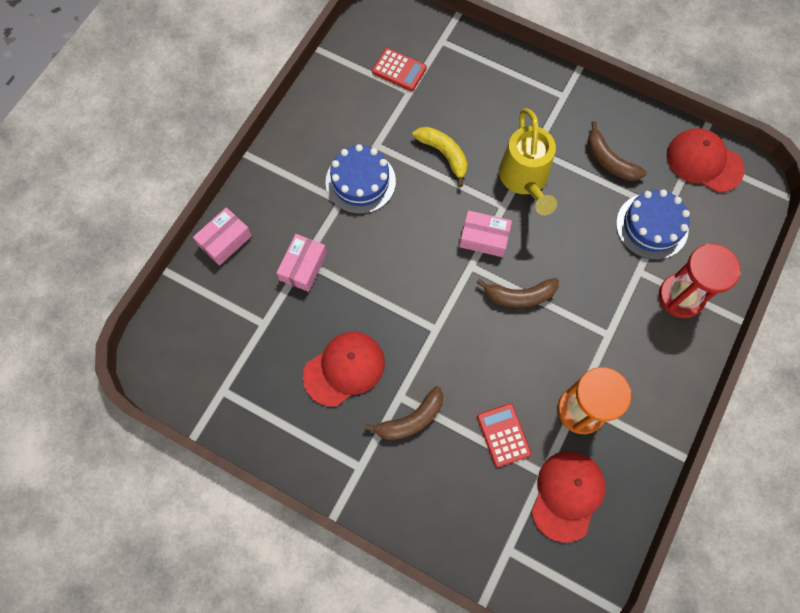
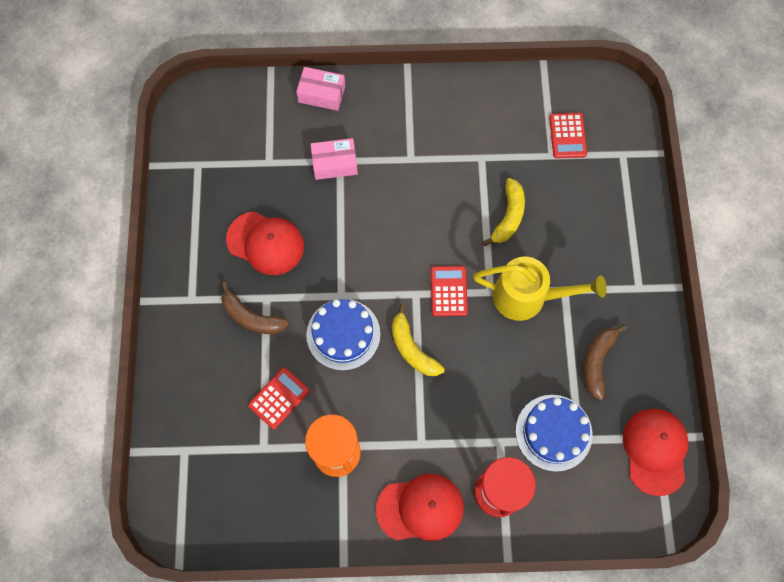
camera: 60 degrees right, 0 degrees up
blue cake [325,144,396,214] -> blue cake moved to [306,299,380,371]
pink box [459,210,512,257] -> red calculator [431,266,468,316]
brown banana [476,278,559,308] -> yellow banana [392,304,445,376]
yellow watering can [499,108,557,215] -> yellow watering can turned 135 degrees counterclockwise [473,257,607,321]
red cap [531,451,606,542] -> red cap moved to [376,474,464,541]

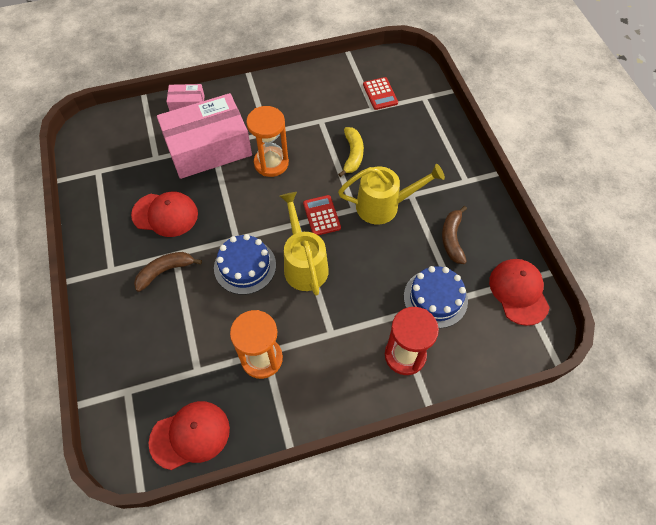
camera: 15 degrees left, 10 degrees down
brown banana [221,282,289,334] -> brown banana turned 135 degrees clockwise [134,252,202,292]
red calculator [248,367,309,429] -> none
pink box [311,138,358,180] -> pink box [157,93,252,179], size x2.19
red cap [376,474,464,541] -> red cap moved to [148,401,230,470]
yellow banana [392,304,445,376] -> yellow watering can [280,192,329,295]
none -> orange hourglass [246,106,289,177]

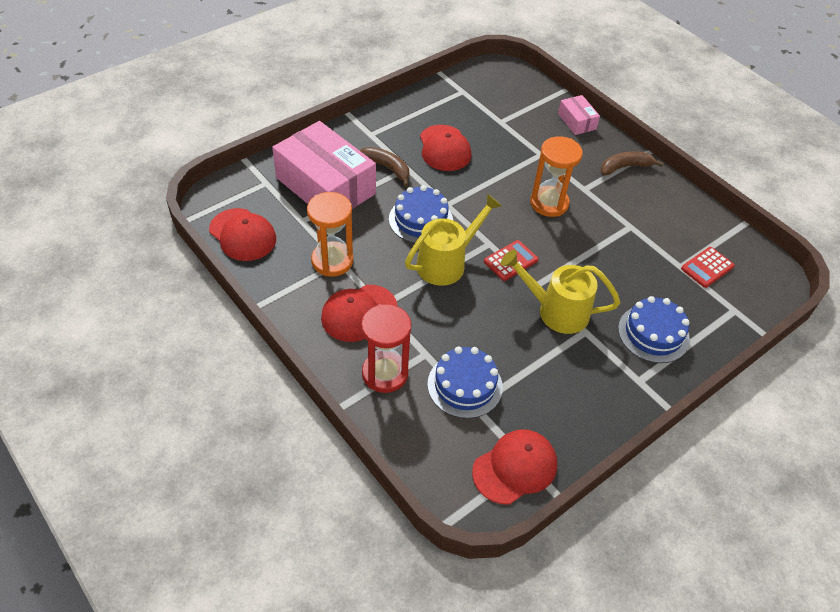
camera: 65 degrees right, 10 degrees down
pink box [157,93,252,179] -> pink box moved to [272,121,376,209]
yellow banana [338,127,364,177] -> none
yellow watering can [338,164,445,224] -> yellow watering can turned 135 degrees clockwise [501,249,620,334]
brown banana [442,206,467,264] -> brown banana moved to [601,151,664,175]
none -> red cap [321,285,397,342]
none -> blue cake [618,296,690,363]

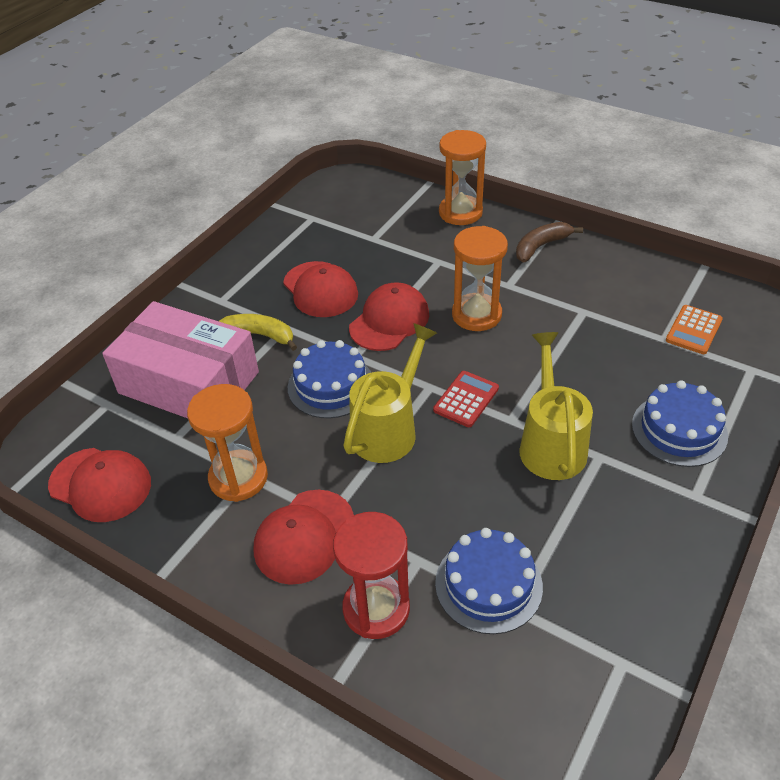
camera: 15 degrees left, 5 degrees down
brown banana [360,147,409,187] -> yellow banana [219,314,297,351]
red cap [472,429,557,505] -> red cap moved to [349,282,429,351]
yellow watering can [501,249,620,334] -> yellow watering can turned 90 degrees clockwise [519,332,593,480]
pink box [558,95,600,135] -> orange hourglass [439,130,486,225]
red calculator [681,247,735,288] -> orange calculator [666,305,723,354]

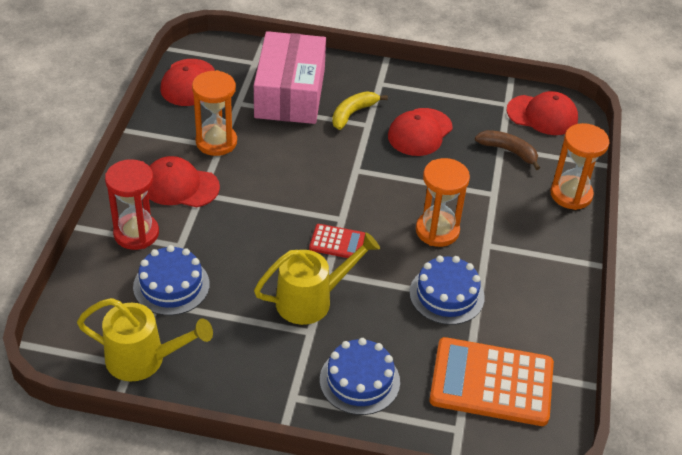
camera: 65 degrees right, 0 degrees up
yellow banana [219,314,297,351] -> yellow banana turned 135 degrees counterclockwise [332,91,388,130]
blue cake [288,340,371,418] -> blue cake moved to [409,256,485,325]
yellow watering can [343,323,437,463] -> yellow watering can moved to [77,298,213,381]
red cap [349,282,429,351] -> red cap moved to [507,91,578,135]
brown banana [516,222,583,263] -> brown banana moved to [475,130,540,170]
orange calculator [666,305,723,354] -> orange calculator [429,337,554,426], size x2.07

